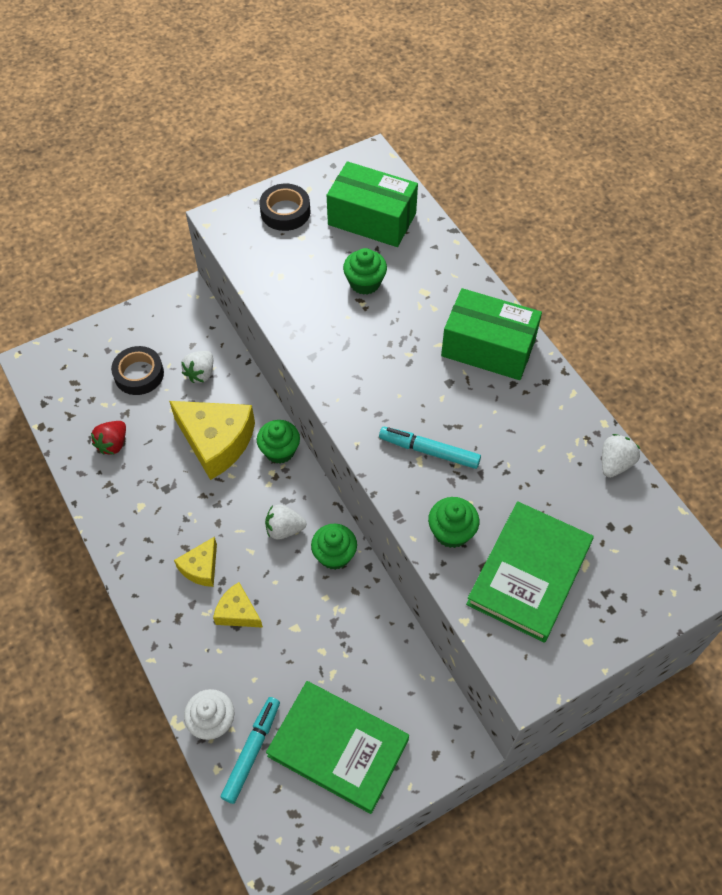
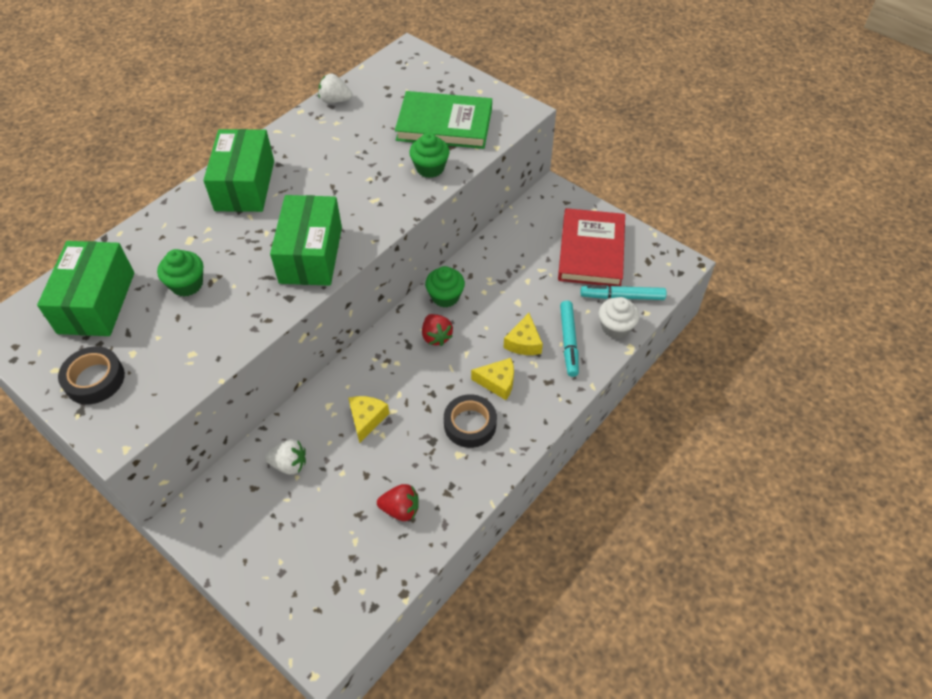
camera: 110 degrees left, 5 degrees down
black tape [111,346,164,395] -> black tape moved to [444,394,497,448]
yellow cheese [169,401,255,480] -> yellow cheese [348,396,389,443], size x0.52
green cupcake [257,420,300,464] -> none
white strawberry [265,504,306,540] -> red strawberry [422,314,453,346]
green book [266,681,409,814] -> red book [558,208,625,286]
turquoise marker [379,427,481,469] -> turquoise marker moved to [560,300,579,377]
none -> green box [270,195,342,286]

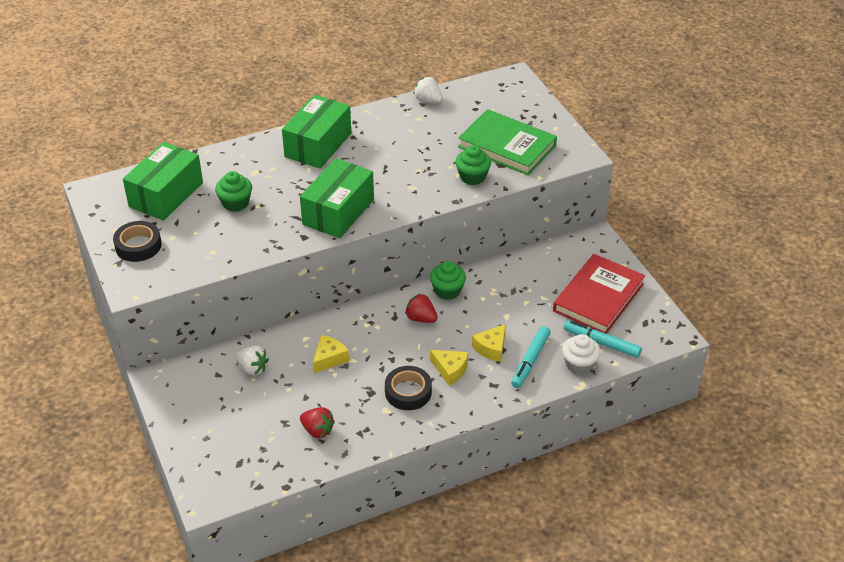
camera: 25 degrees right, 10 degrees down
red strawberry [422,314,453,346] -> red strawberry turned 120 degrees clockwise [405,293,438,323]

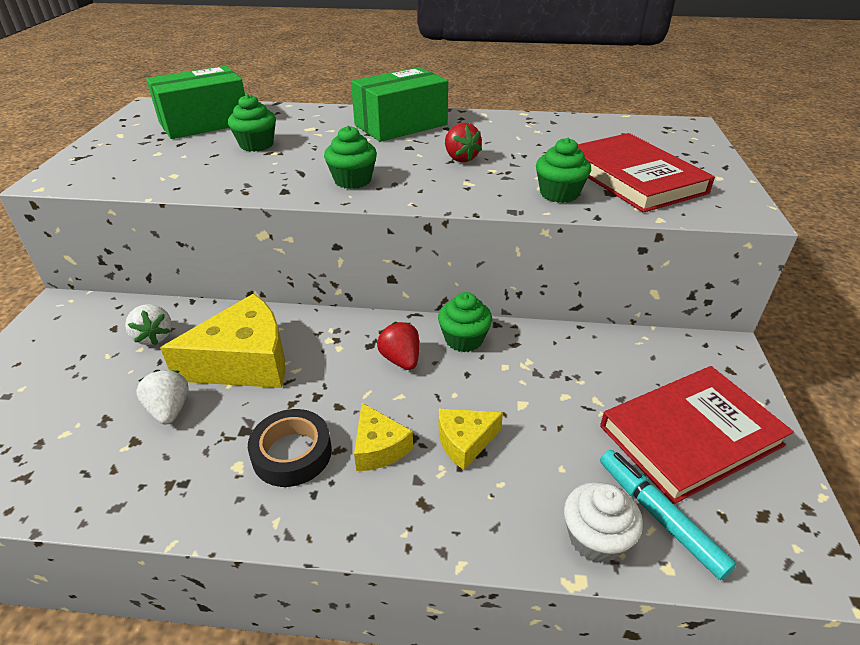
camera: 30 degrees right, 5 degrees down
black tape [113,221,162,262] -> none
green box [300,158,374,239] -> green cupcake [324,126,377,189]
red strawberry [300,407,335,438] -> red strawberry moved to [445,123,482,162]
yellow cheese [313,335,349,373] -> yellow cheese [160,294,285,388], size x1.92
white strawberry [414,77,443,103] -> white strawberry moved to [136,370,189,425]
green book [458,109,557,175] -> red book [578,133,715,213]
turquoise marker [511,326,551,388] -> none

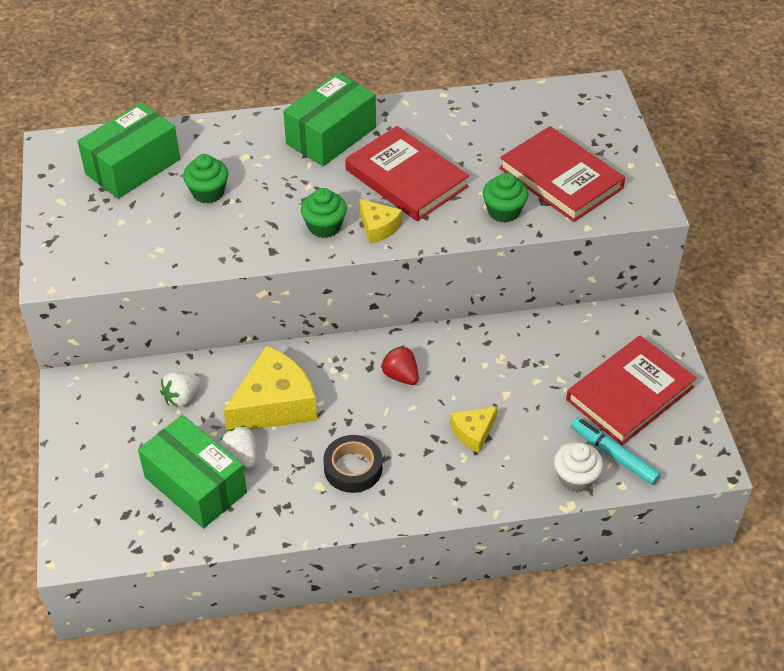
camera: 15 degrees left, 10 degrees up
white strawberry [125,304,172,345] -> white strawberry turned 90 degrees clockwise [160,372,201,407]
yellow cheese [354,403,413,471] -> yellow cheese moved to [359,199,402,244]
green cupcake [438,292,492,352] -> none
red strawberry [445,123,482,162] -> red book [345,126,469,221]
none -> green box [138,415,247,528]

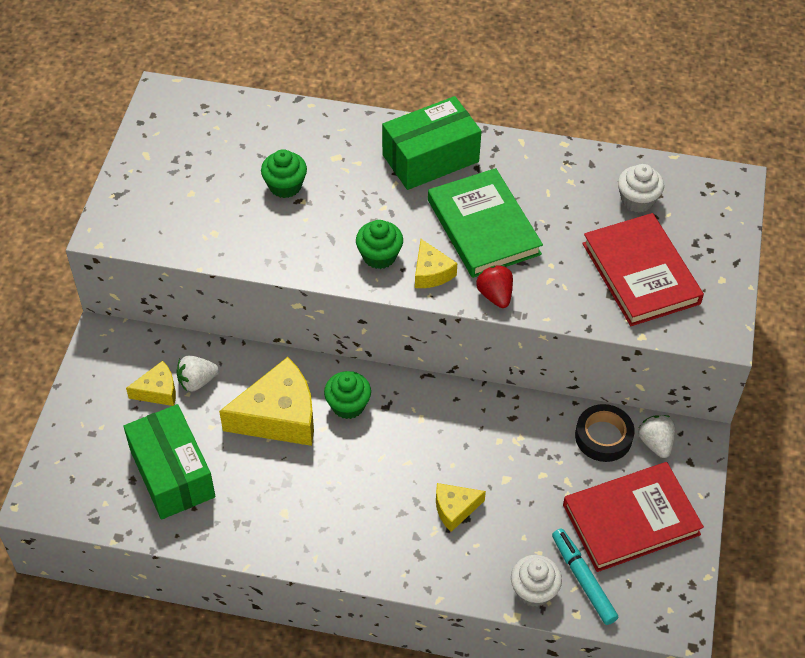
camera: 20 degrees right, 5 degrees up
green box [78,103,180,199] -> none
white strawberry [219,426,256,468] -> white strawberry moved to [638,415,675,458]
black tape [323,435,382,493] -> black tape moved to [575,404,635,462]
red book [345,126,469,221] -> green book [428,168,543,278]
red strawberry [381,345,419,385] -> red strawberry moved to [476,265,513,308]
green cupcake [483,173,528,222] -> green cupcake moved to [324,371,371,419]
none -> yellow cheese [126,361,176,406]
none -> white cupcake [618,164,664,213]

